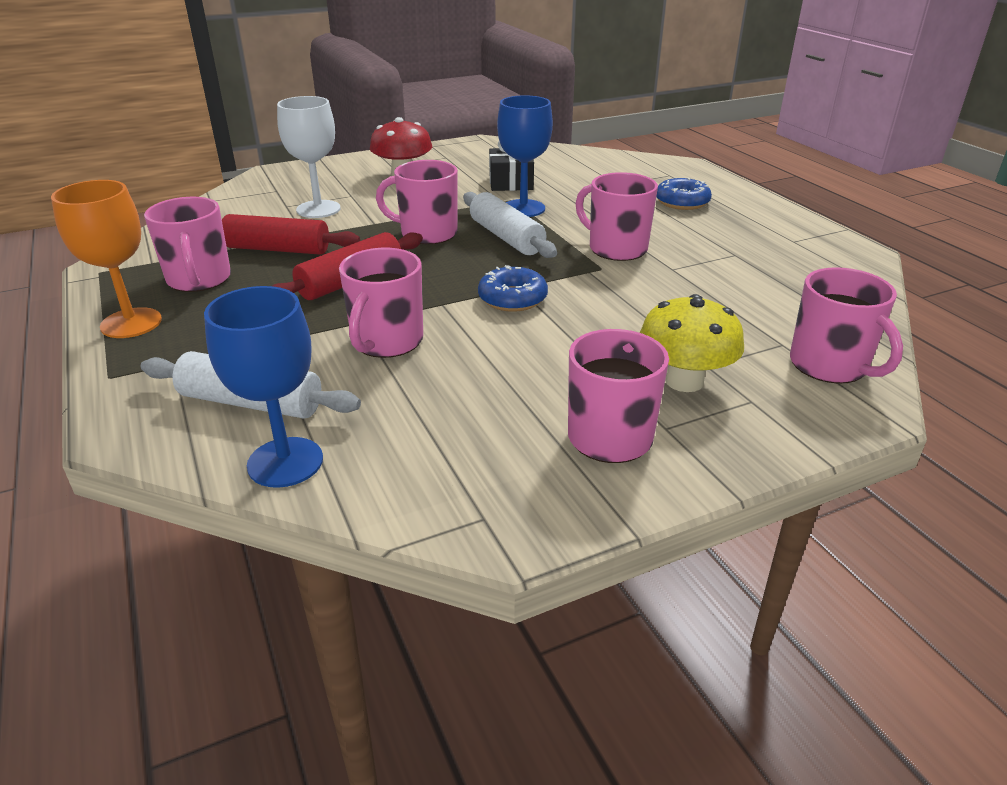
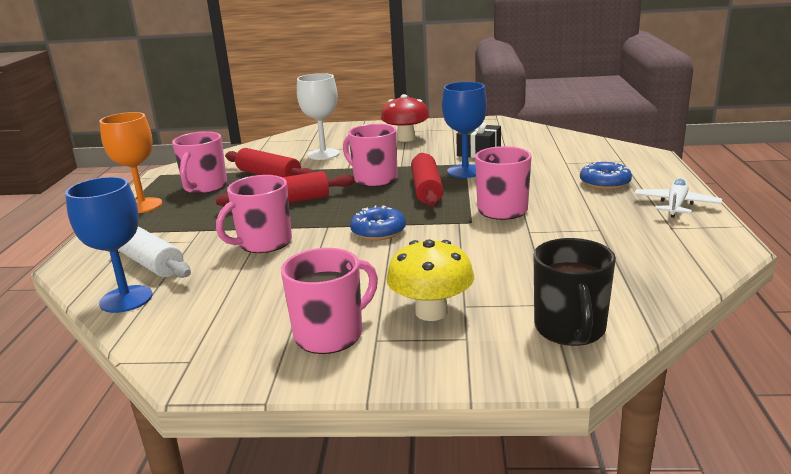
camera: 30 degrees right, 10 degrees down
white rolling pin [463,192,557,258] -> red rolling pin [411,153,444,207]
pink mug [790,267,903,384] -> black mug [534,238,616,346]
none -> white plane [634,178,722,218]

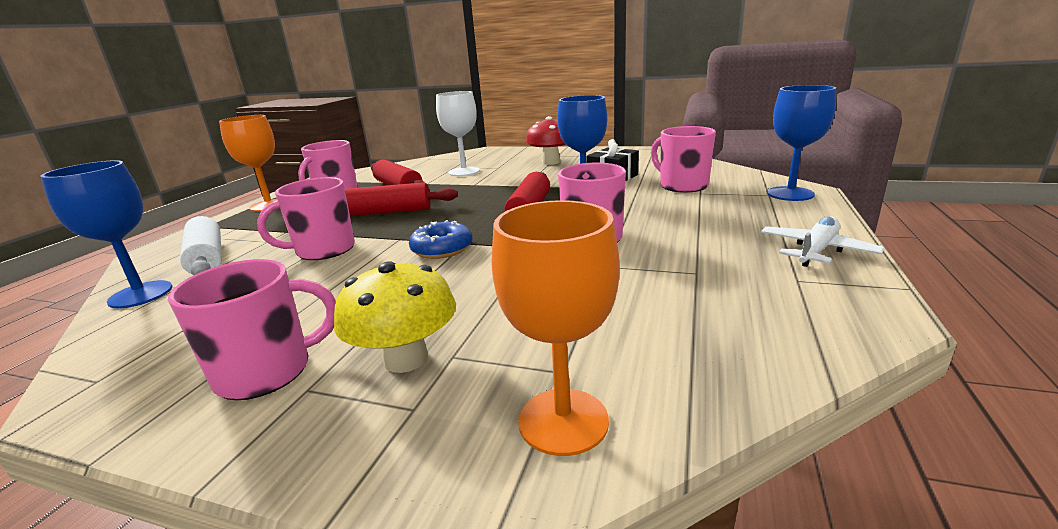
camera: 15 degrees right, 0 degrees up
pink mug [343,124,397,187] -> pink mug moved to [651,126,716,193]
black mug [534,238,616,346] -> orange goblet [492,200,620,456]
blue donut [580,162,632,190] -> none
none -> blue goblet [767,85,836,201]

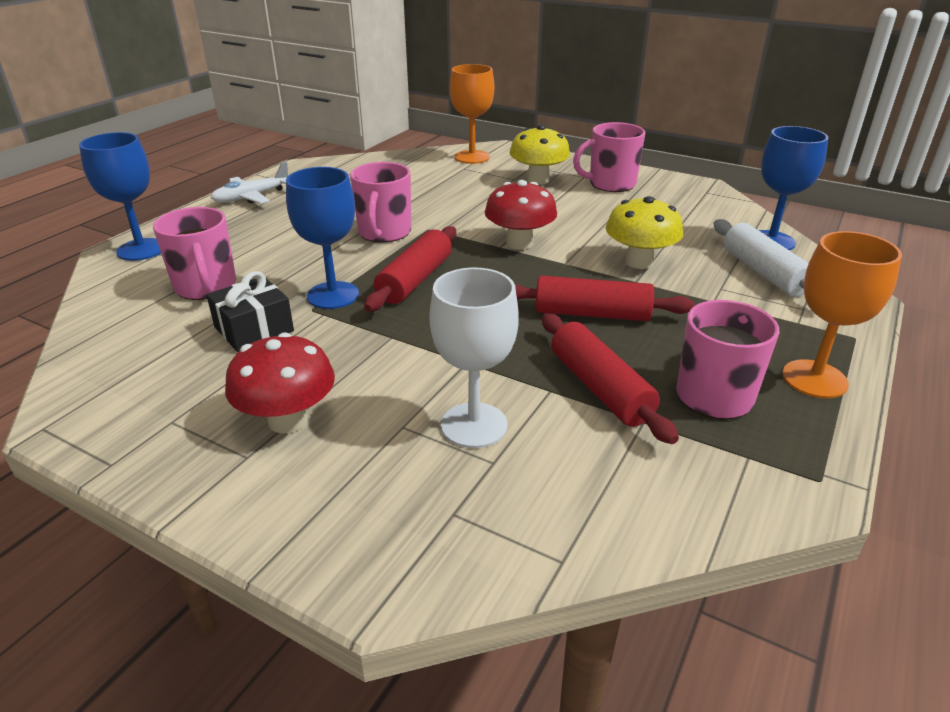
camera: 170 degrees left, 10 degrees up
pink mug [257,177,355,260] -> yellow mushroom [606,196,683,269]
blue donut [409,220,473,259] -> red mushroom [485,180,557,250]

